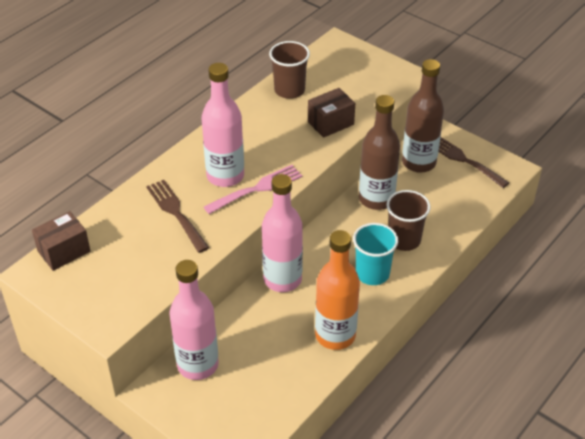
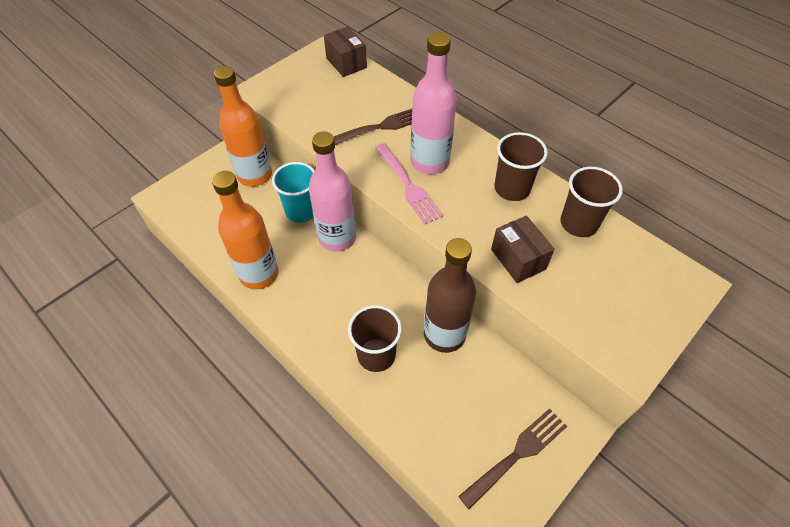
camera: 95 degrees right, 10 degrees up
pink bottle [169,260,219,380] -> orange bottle [214,66,272,187]
turquoise cup [353,223,398,285] -> turquoise cup moved to [272,162,315,223]
brown bottle [402,59,444,173] -> none
none -> brown cup [494,132,548,201]

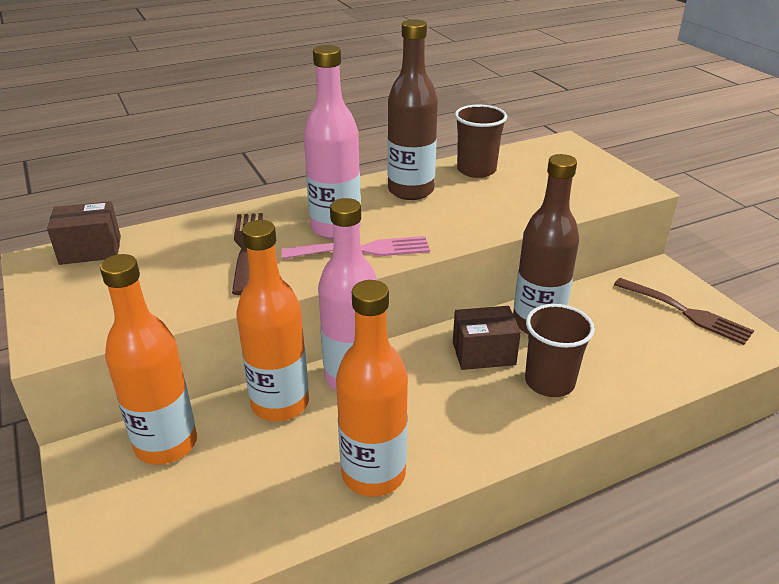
camera: 70 degrees left, 20 degrees down
turquoise cup [272,162,315,223] -> orange bottle [236,220,309,421]
brown fork [458,408,567,509] -> brown fork turned 150 degrees clockwise [614,278,754,345]
brown box [491,216,555,283] -> brown box moved to [453,306,521,370]
brown cup [494,132,548,201] -> brown bottle [387,19,438,200]

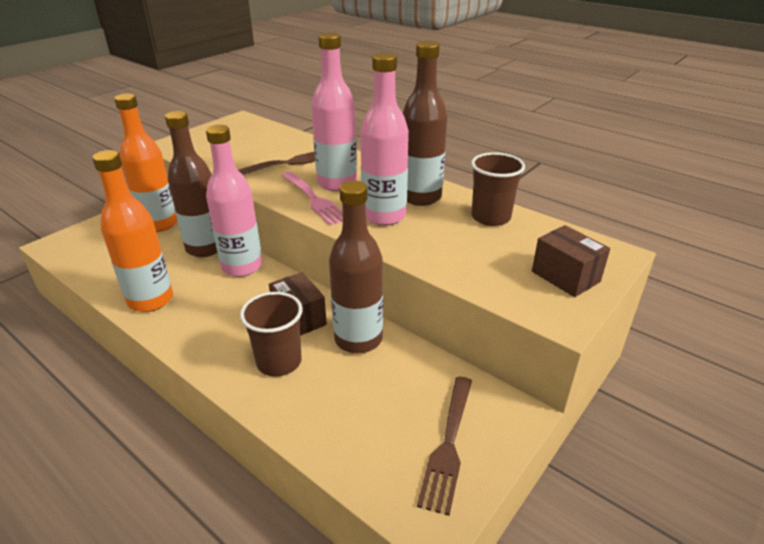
camera: 65 degrees right, 0 degrees up
brown box [47,201,121,265] -> brown box moved to [532,225,610,297]
orange bottle [236,220,309,421] -> brown bottle [165,111,217,257]
none -> pink bottle [360,52,409,226]

